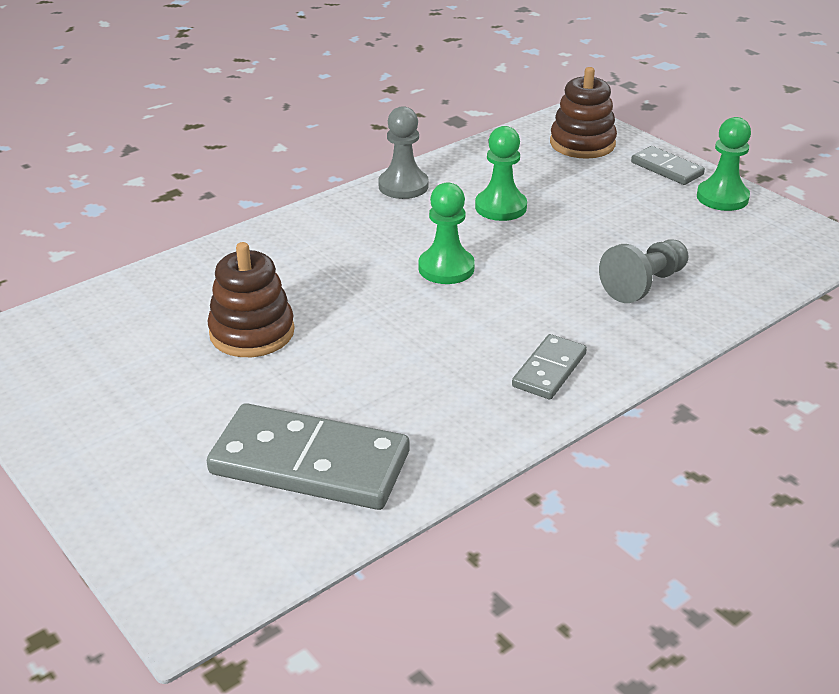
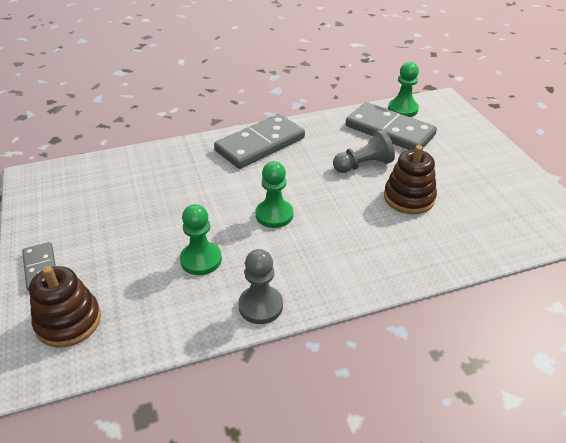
camera: 160 degrees left, 5 degrees up
grey domino [512,334,587,399] -> grey domino [214,114,305,169], size x1.90
grey pawn [599,239,688,303] -> grey pawn moved to [333,130,395,173]
green pawn [697,117,751,211] -> green pawn moved to [388,62,419,117]

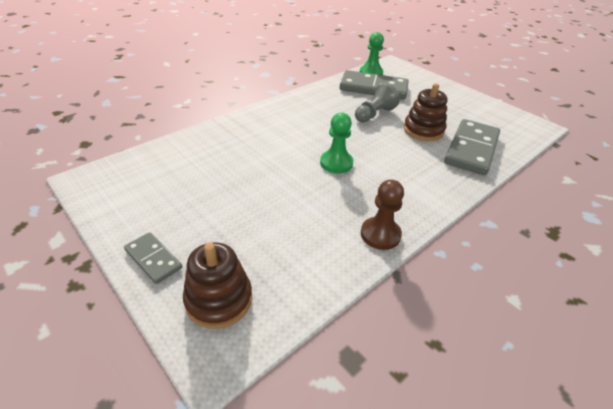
camera: 25 degrees left, 0 degrees up
green pawn [180,204,222,275] -> none
grey domino [214,114,305,169] -> grey domino moved to [444,119,500,175]
grey pawn [238,249,283,324] -> brown pawn [361,179,404,250]

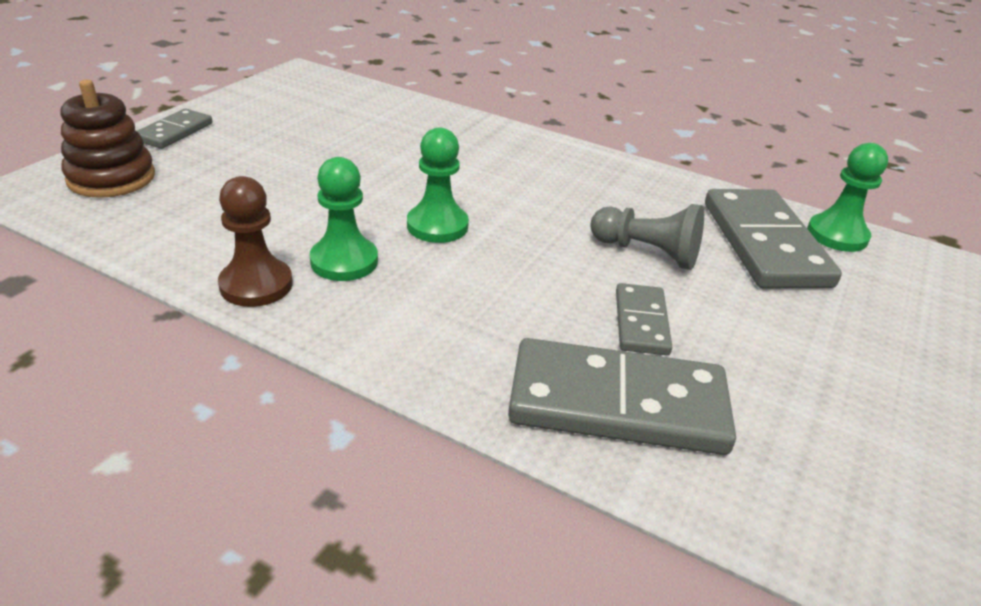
camera: 70 degrees right, 5 degrees down
brown stacking toy [404,83,447,141] -> grey domino [616,283,672,355]
none -> green pawn [310,157,378,281]

